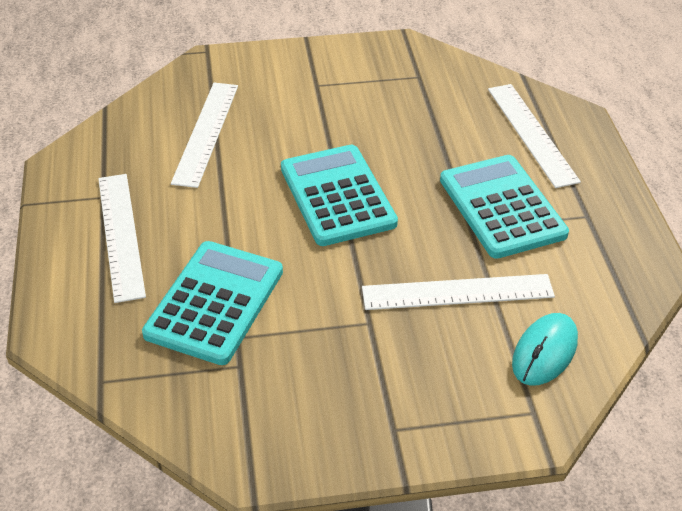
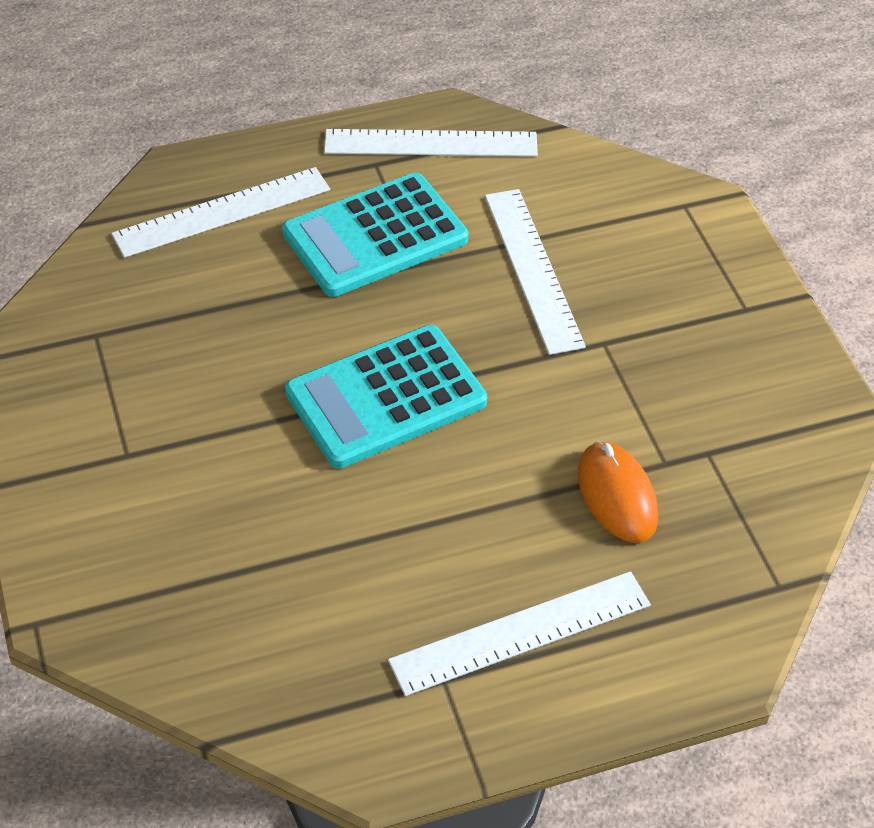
camera: 100 degrees left, 5 degrees up
turquoise calculator [142,241,283,365] -> orange mouse [578,441,658,543]
white ruler [171,83,238,188] -> white ruler moved to [324,129,538,157]
turquoise mouse [512,313,578,386] -> none

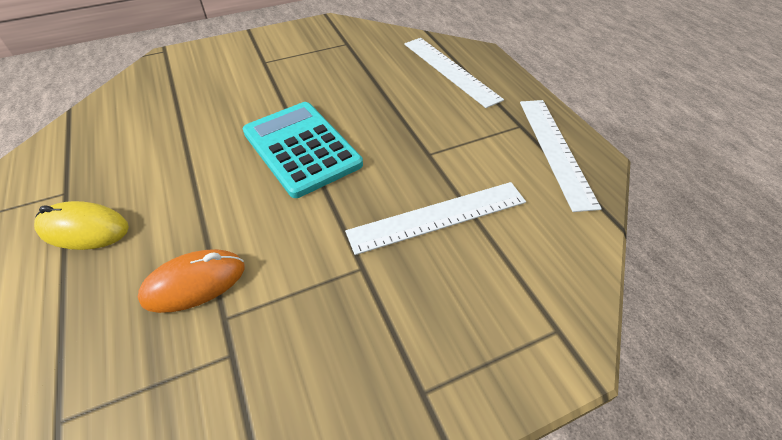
camera: 85 degrees right, 0 degrees up
turquoise calculator [282,173,468,297] -> none
white ruler [388,571,651,696] -> yellow mouse [34,201,129,250]

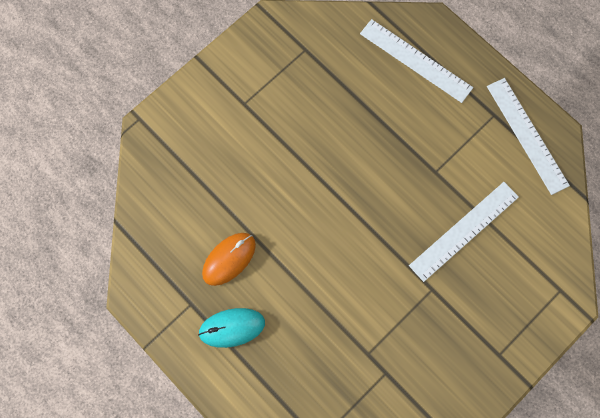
camera: 20 degrees left, 25 degrees up
yellow mouse [34,201,129,250] -> turquoise mouse [198,308,265,348]
orange mouse [138,249,244,313] -> orange mouse moved to [202,233,256,286]
turquoise calculator [243,102,363,198] -> none

